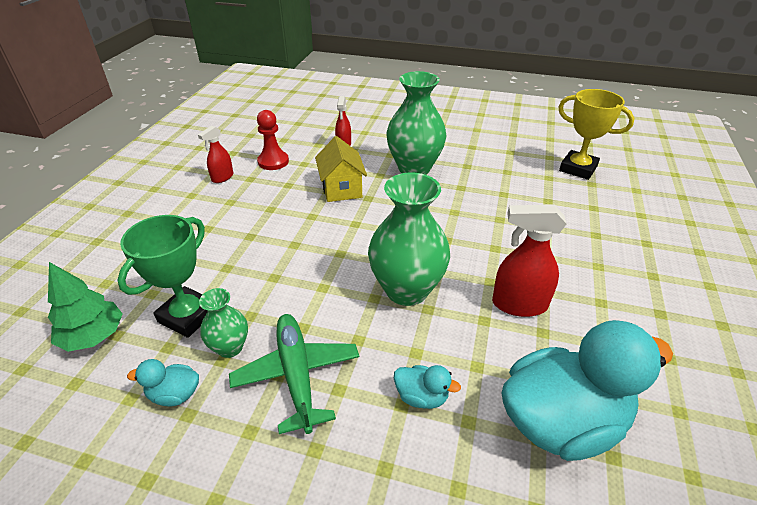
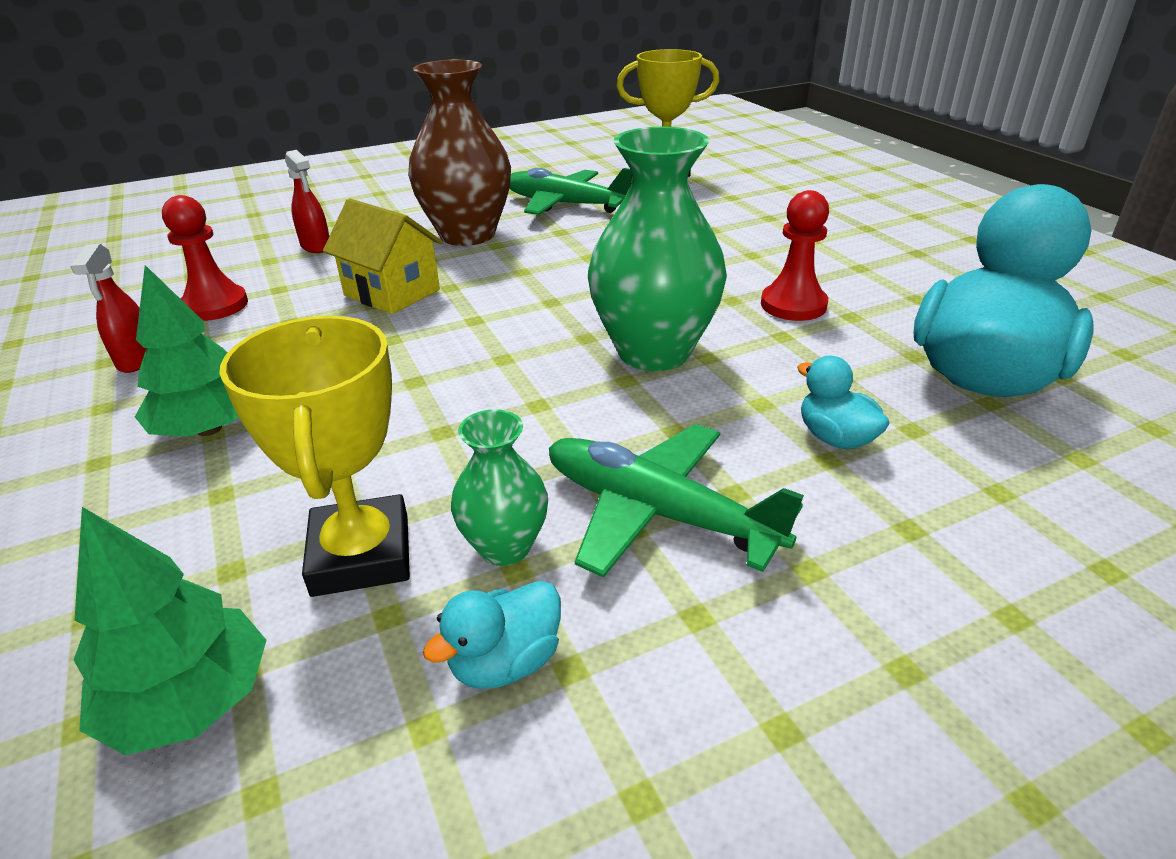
camera: 40 degrees left, 5 degrees down
green trophy [117,215,208,338] -> yellow trophy [219,316,410,597]
green vase [386,71,447,175] -> brown vase [408,60,511,246]
turquoise duck [394,365,461,409] -> turquoise duck turned 105 degrees counterclockwise [797,355,890,449]
red spray bottle [492,205,566,317] -> red pawn [761,190,829,321]
none -> green tree [135,265,238,437]
none -> green plane [509,168,632,215]

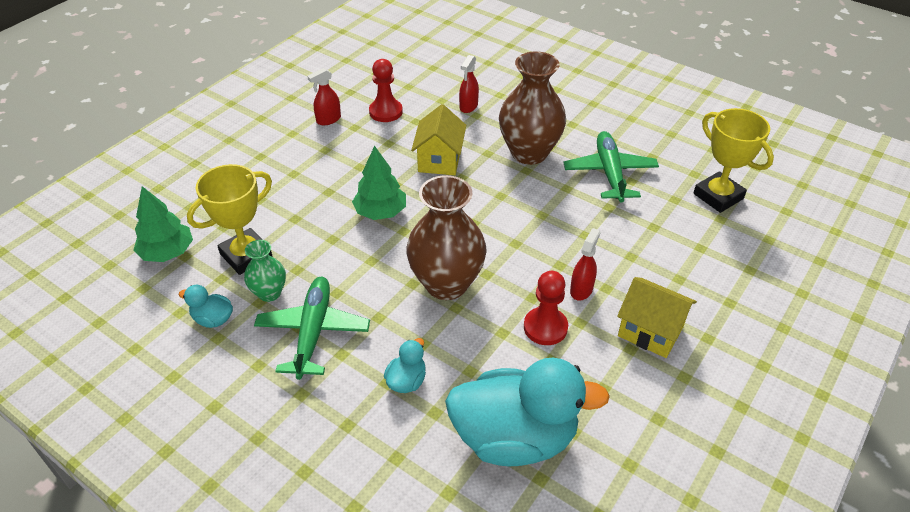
camera: 60 degrees right, 10 degrees up
green tree [135,265,238,437] -> green tree moved to [352,146,406,220]
green vase [588,127,727,371] -> brown vase [406,175,487,300]
none -> red spray bottle [570,228,601,301]
none -> yellow house [617,277,697,358]

